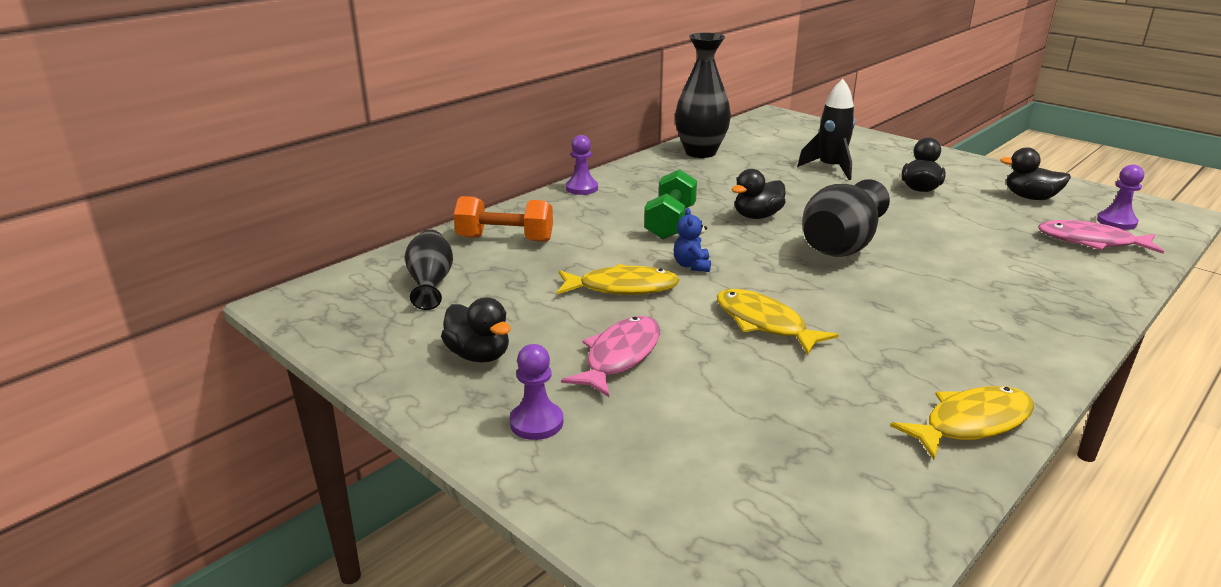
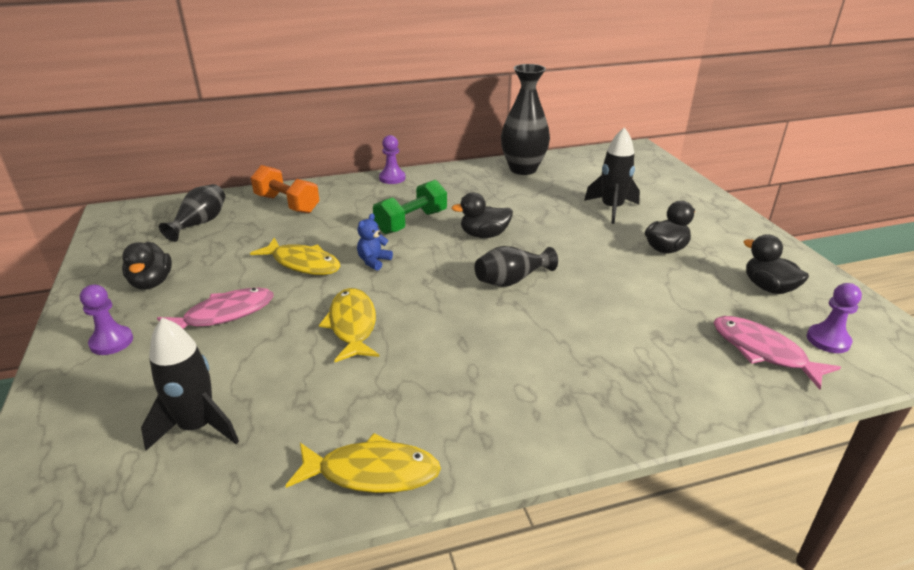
camera: 30 degrees right, 5 degrees up
black vase [802,179,890,257] -> black vase [475,246,558,287], size x0.62
none -> black rocket [141,318,239,450]

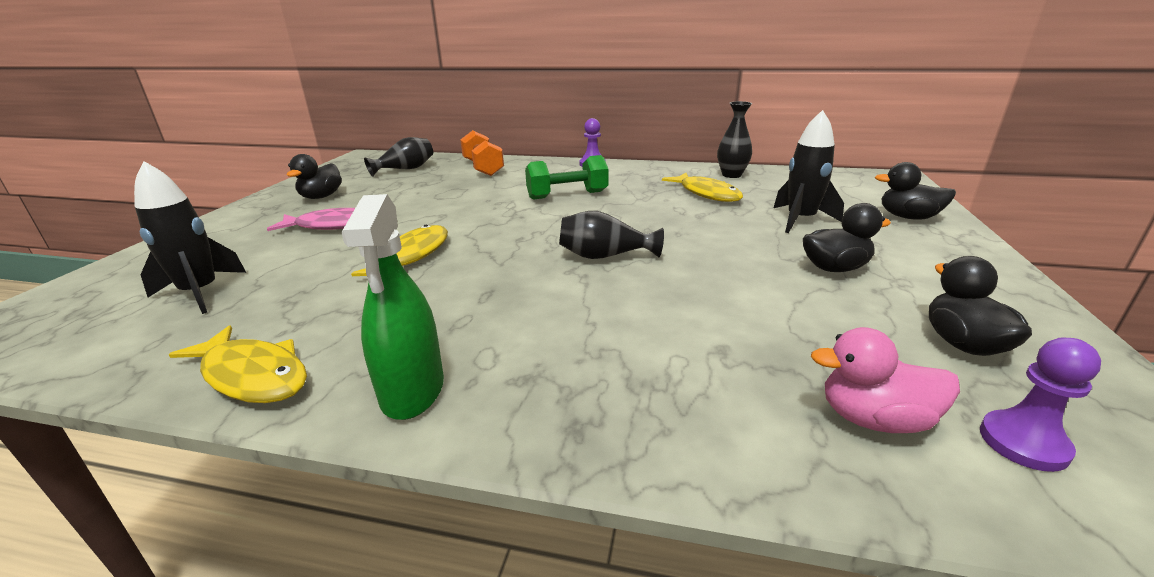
camera: 30 degrees right, 5 degrees down
purple pawn [80,285,133,355] -> none
yellow fish [250,238,340,275] -> yellow fish moved to [662,173,743,202]
blue teddy bear [357,213,393,271] -> none
black duck [451,192,513,238] -> black duck moved to [875,162,956,219]
black vase [501,64,550,175] -> black vase [717,101,752,178], size x0.62
pink fish [713,316,841,390] -> pink duck [811,327,960,433]
none -> green spray bottle [341,194,444,420]

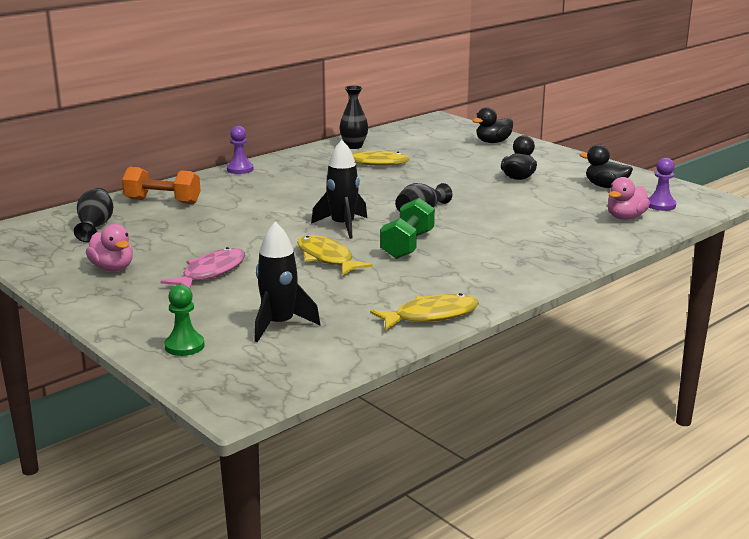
camera: 55 degrees left, 5 degrees down
black duck [287,154,342,199] -> pink duck [86,224,133,271]
green spray bottle [341,194,444,420] -> none
green dumbbell [525,155,609,200] -> green dumbbell moved to [380,198,435,259]
black rocket [774,110,844,233] -> black rocket moved to [311,140,367,239]
none -> green pawn [164,285,205,356]

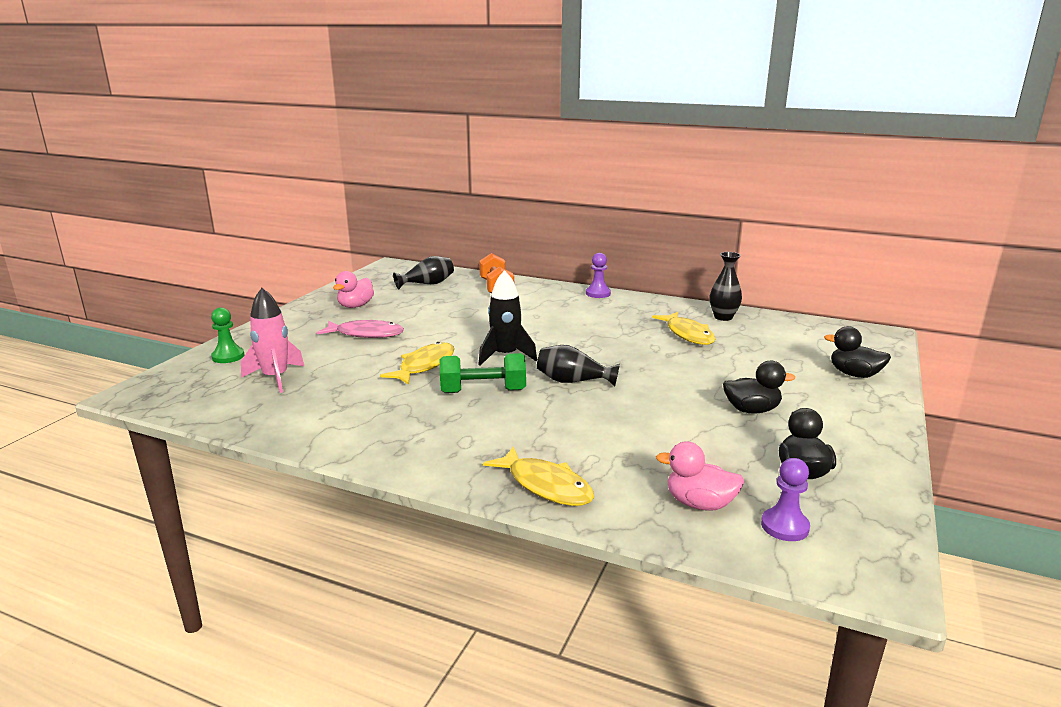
camera: 65 degrees right, 0 degrees up
black rocket [254,221,320,342] -> pink rocket [241,288,304,393]
yellow fish [370,293,479,330] -> yellow fish moved to [483,446,594,506]

